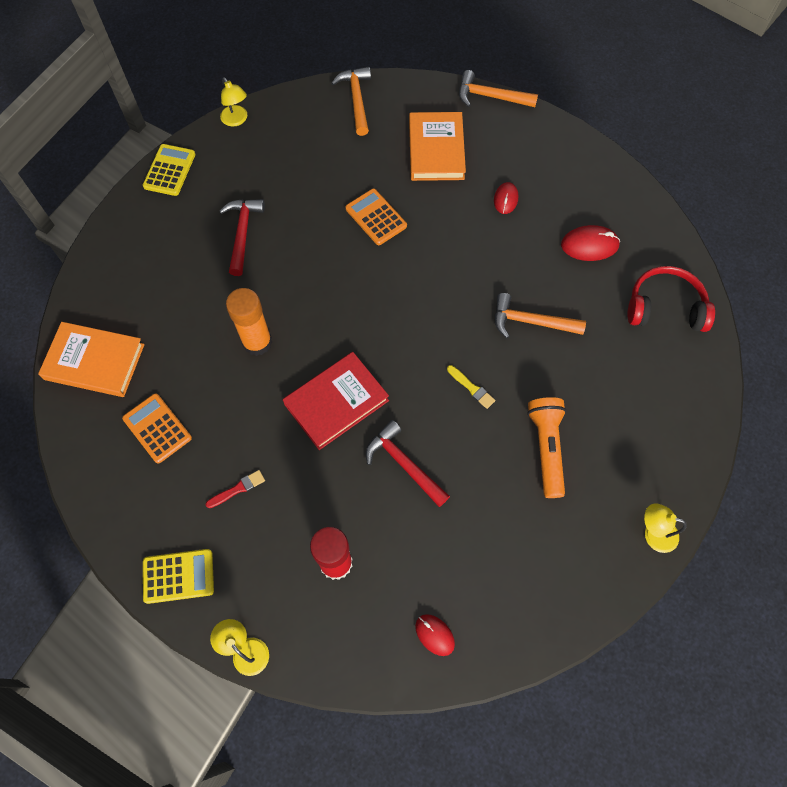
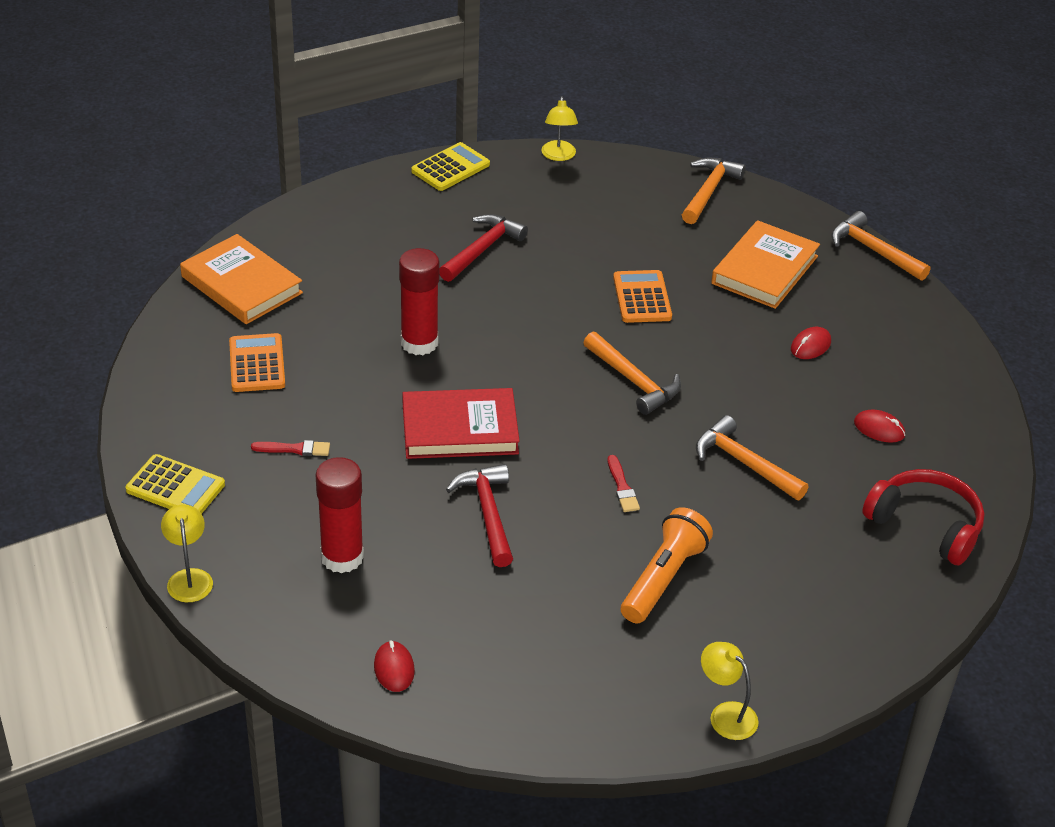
camera: 30 degrees right, 25 degrees down
orange glue stick [226,288,272,356] -> red glue stick [399,248,439,355]
yellow brush [447,365,495,409] -> red brush [608,455,640,512]
red mouse [561,225,620,261] -> red mouse [854,409,905,443], size x0.65
none -> orange hammer [583,332,681,415]

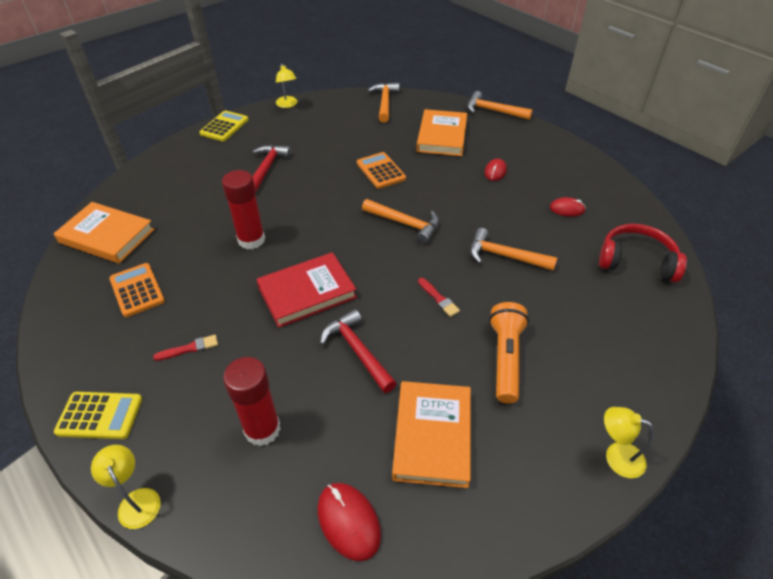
camera: 20 degrees left, 5 degrees up
red mouse [374,641,415,692] -> red mouse [318,483,381,561], size x1.53
none -> orange book [392,381,471,488]

